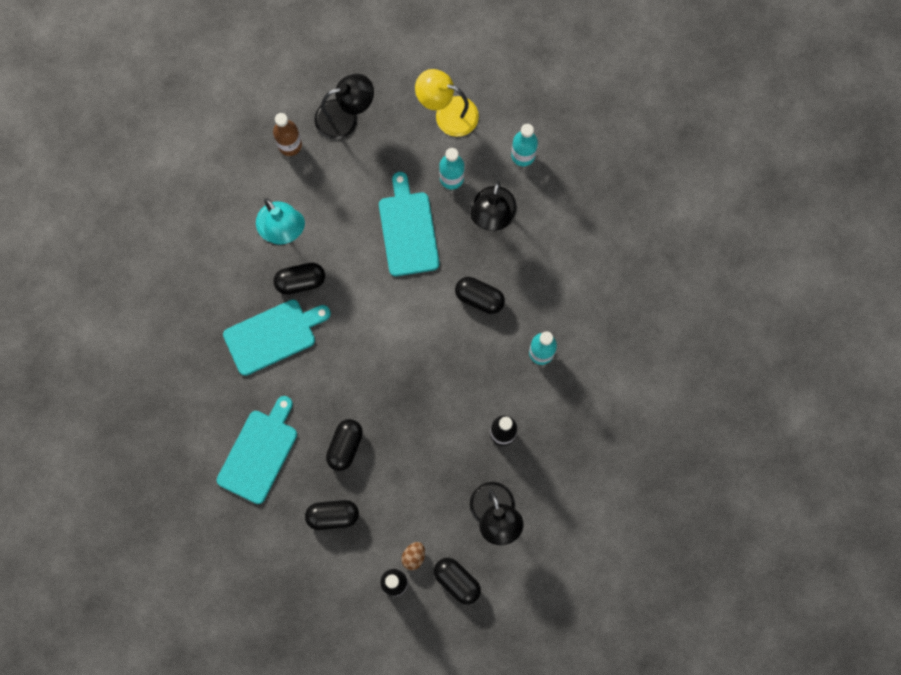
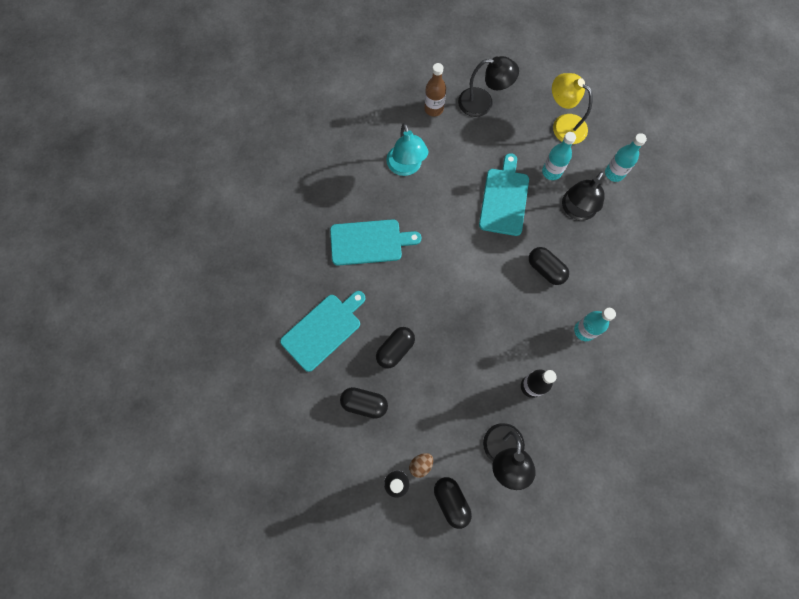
camera: 20 degrees right, 5 degrees down
black capsule [273,263,325,295] -> none

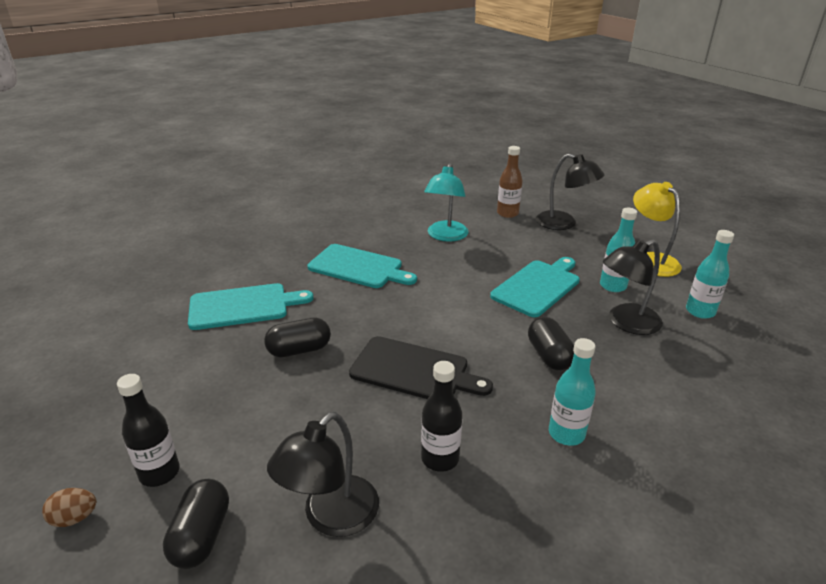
camera: 30 degrees right, 40 degrees down
black capsule [340,387,388,419] -> none
brown egg [409,453,433,478] -> brown egg moved to [42,488,96,527]
none -> black cutting board [349,336,493,399]

